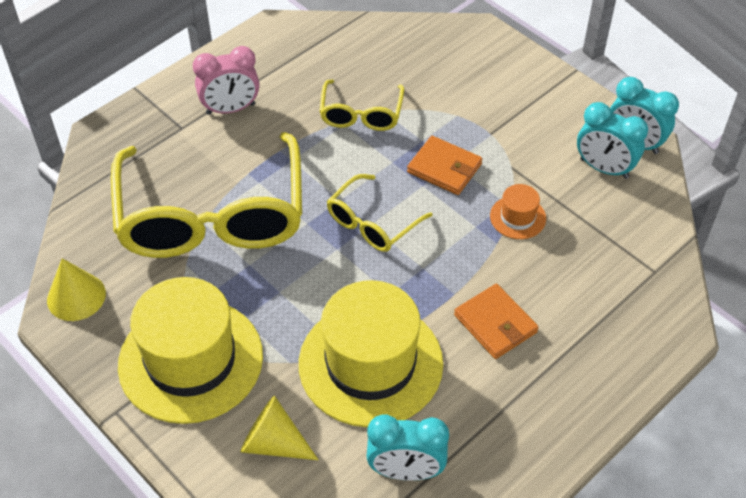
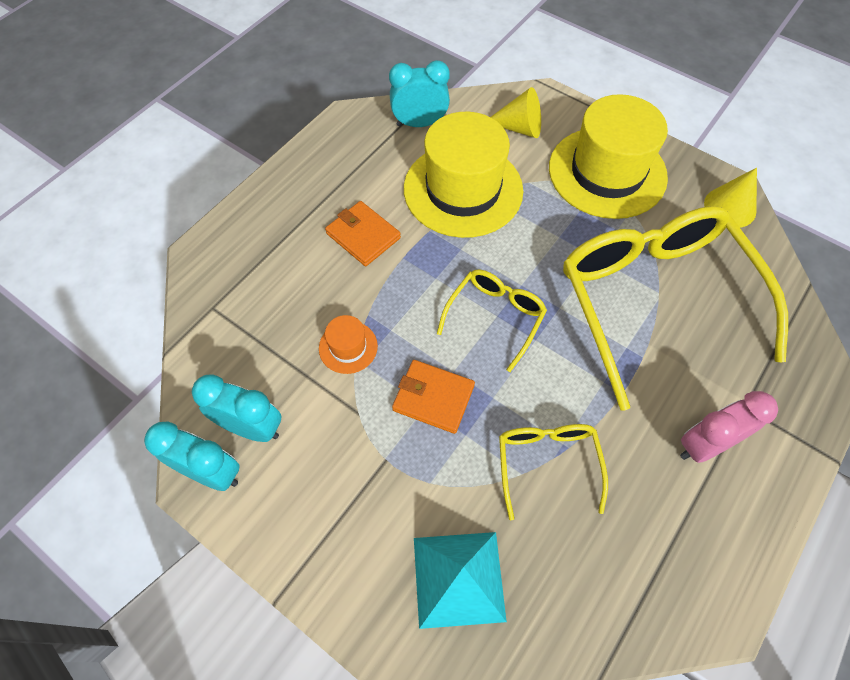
camera: 170 degrees right, 10 degrees up
none -> turquoise pyramid [414,532,507,629]

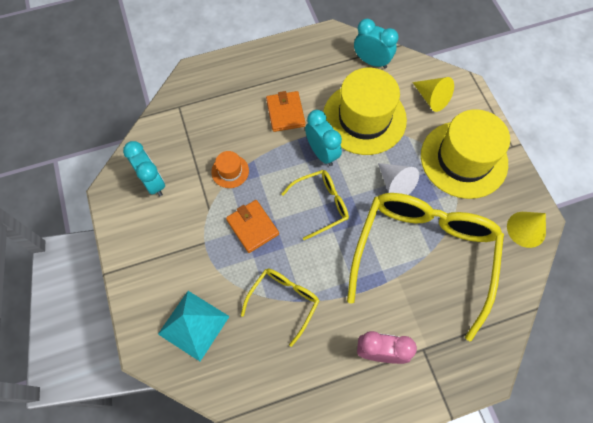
camera: 35 degrees right, 5 degrees up
turquoise clock [144,422,240,491] -> turquoise clock moved to [305,110,342,166]
none -> white cone [378,163,419,195]

